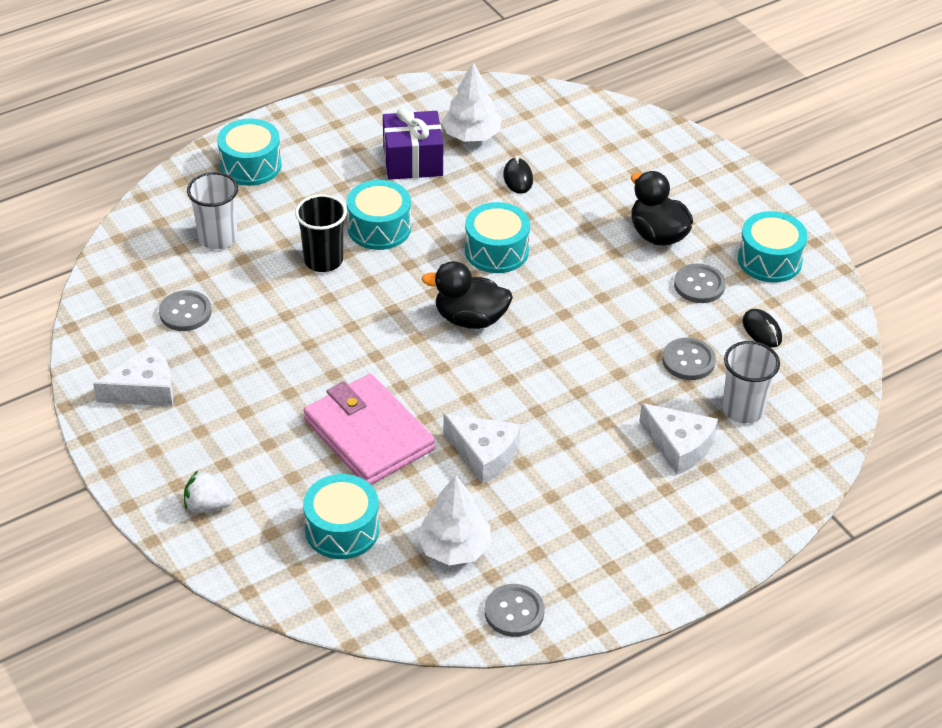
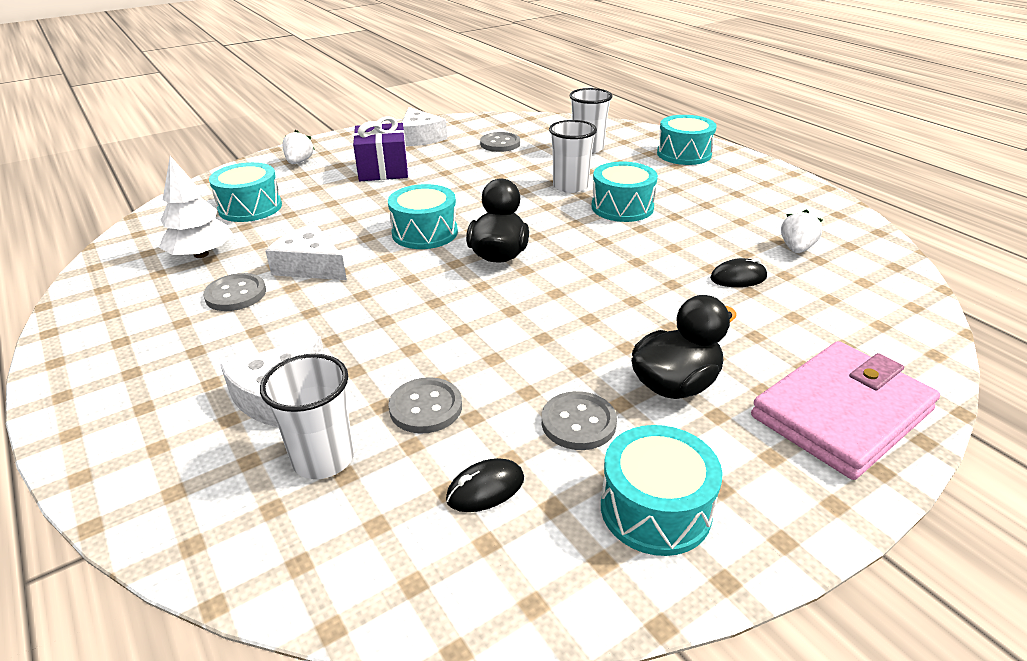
camera: 90 degrees right, 10 degrees down
black cup [295,194,347,272] -> white cup [549,120,597,193]
pink wallet [304,374,435,485] -> pink wallet moved to [751,341,940,480]
purple gift [383,108,443,180] -> purple gift moved to [353,116,408,181]
white tree [442,62,501,142] -> white strawberry [781,209,823,253]
white cheese [443,414,520,484] -> white cheese turned 90 degrees clockwise [265,223,347,280]
turquoise drum [465,202,530,273] -> turquoise drum moved to [388,184,458,249]
grey button [485,584,545,637] -> grey button moved to [203,273,266,311]

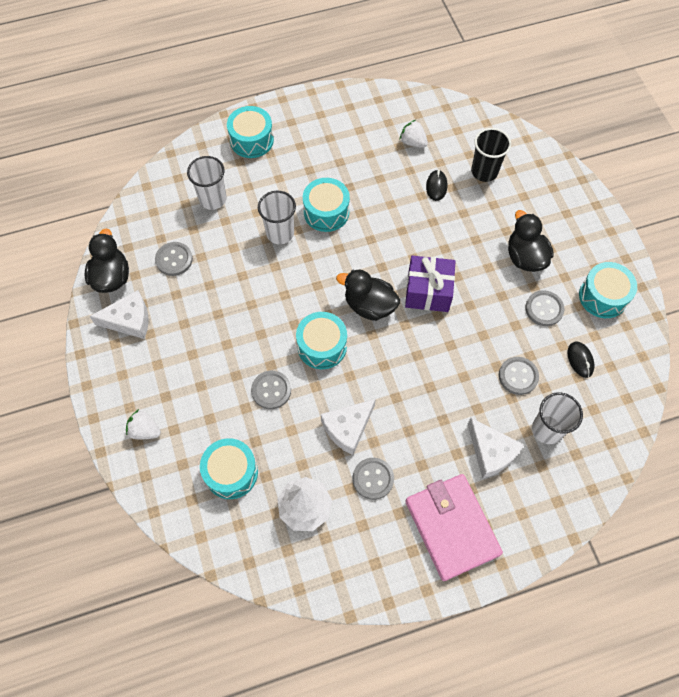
camera: 75 degrees left, 30 degrees up
purple gift [353,116,408,181] -> purple gift moved to [405,256,456,312]
pink wallet [751,341,940,480] -> pink wallet moved to [405,474,503,581]
none -> black duck [85,229,129,293]
none -> grey button [251,371,291,409]
none -> black cup [471,128,511,182]

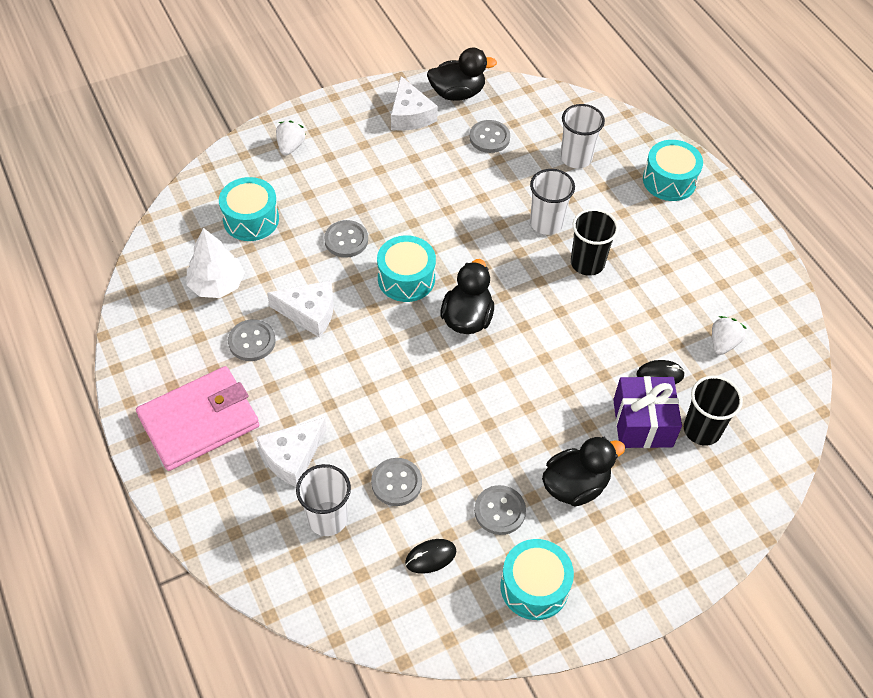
camera: 80 degrees right, 10 degrees down
turquoise drum [303,178,350,232] -> black cup [571,209,619,276]
white cheese [321,399,376,455] -> white cheese turned 150 degrees clockwise [267,280,334,338]
purple gift [405,256,456,312] -> purple gift moved to [613,376,682,448]

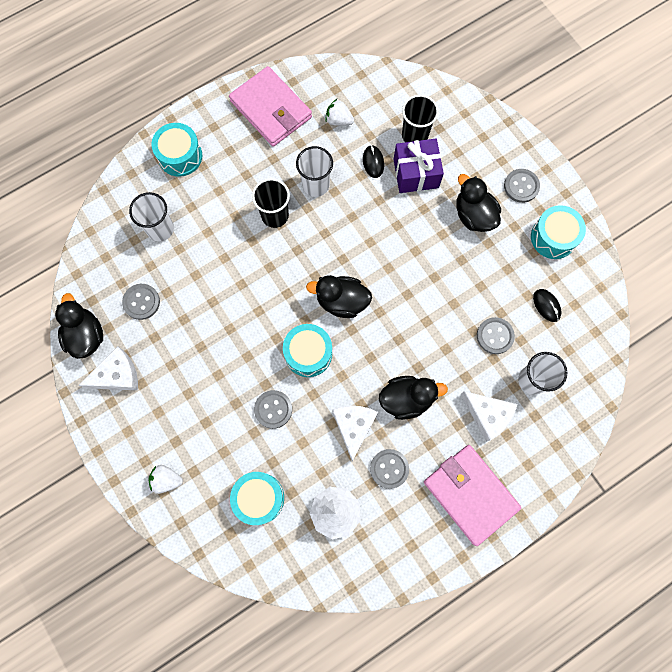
camera: 95 degrees left, 20 degrees up
grey button [474,485,526,535] -> grey button moved to [504,169,540,203]
white cup [530,169,575,235] -> white cup moved to [296,146,333,197]
none -> pink wallet [229,66,312,147]
none -> black duck [379,376,448,420]

